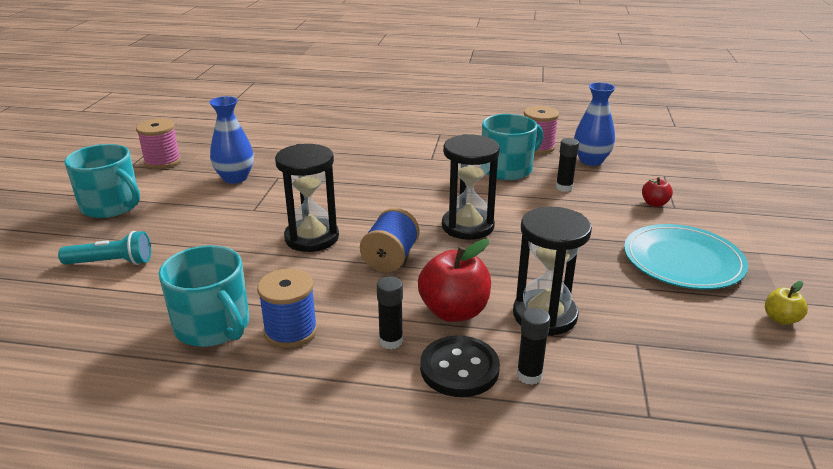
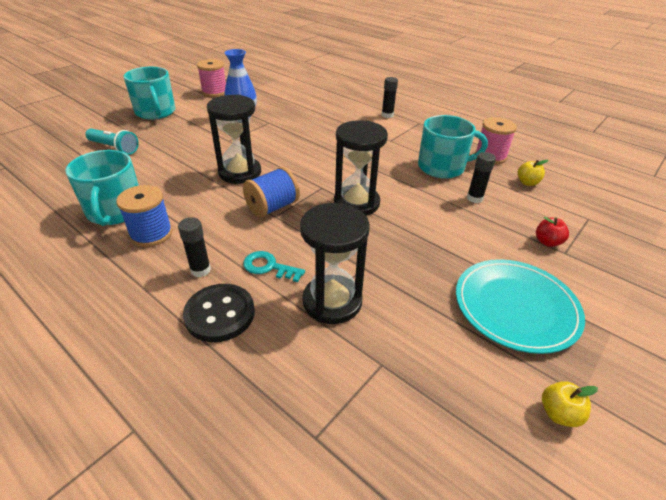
camera: 30 degrees right, 10 degrees up
red apple [418,239,491,322] -> turquoise key [243,251,305,282]
black glue stick [517,308,550,385] -> black glue stick moved to [382,77,398,118]
blue vase [574,82,616,166] -> yellow apple [517,160,548,186]

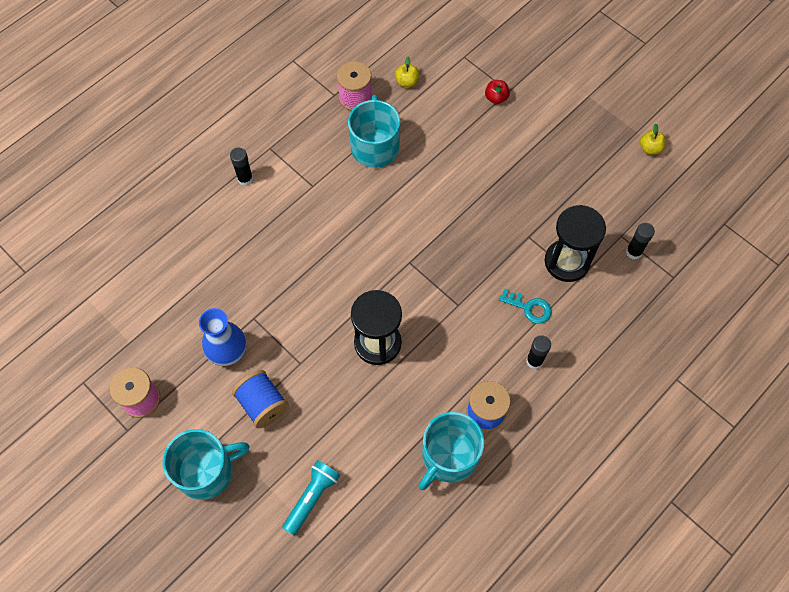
camera: 85 degrees left, 25 degrees up
turquoise mug [65,150,139,226] -> turquoise mug turned 135 degrees clockwise [418,412,484,490]
black button [183,284,255,342] -> none
blue spool [243,167,300,217] -> blue spool moved to [232,370,289,429]
turquoise key [243,251,305,282] -> turquoise key turned 90 degrees counterclockwise [499,289,552,324]
black hourglass [334,121,388,216] -> none
turquoise plate [456,259,585,354] -> none
black glue stick [467,152,496,203] -> black glue stick moved to [626,223,655,259]

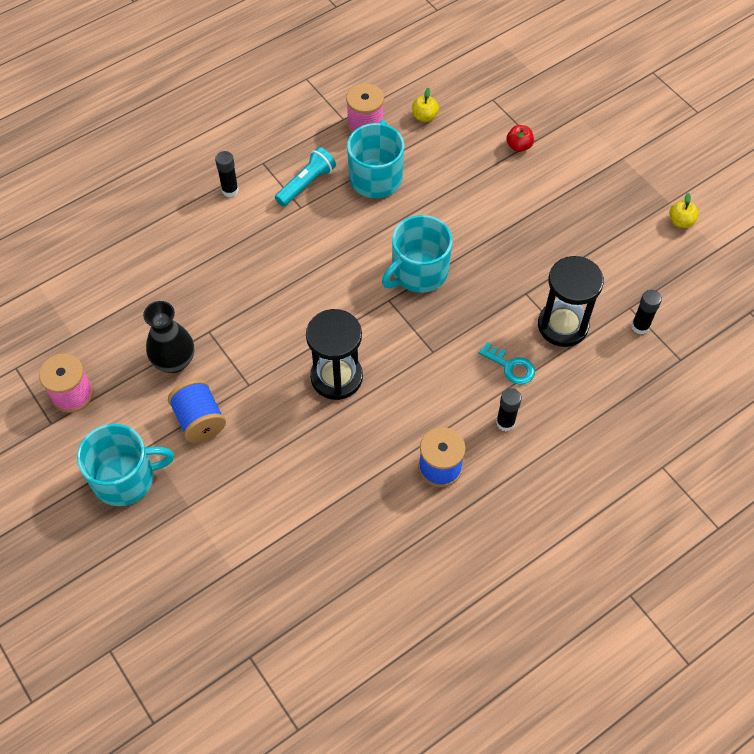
camera: 10 degrees right, 5 degrees down
blue vase [199,308,247,366] -> black vase [143,301,194,373]
turquoise flashlight [282,460,341,535] -> turquoise flashlight moved to [275,147,336,207]
turquoise mug [418,412,484,490] -> turquoise mug moved to [382,215,453,293]

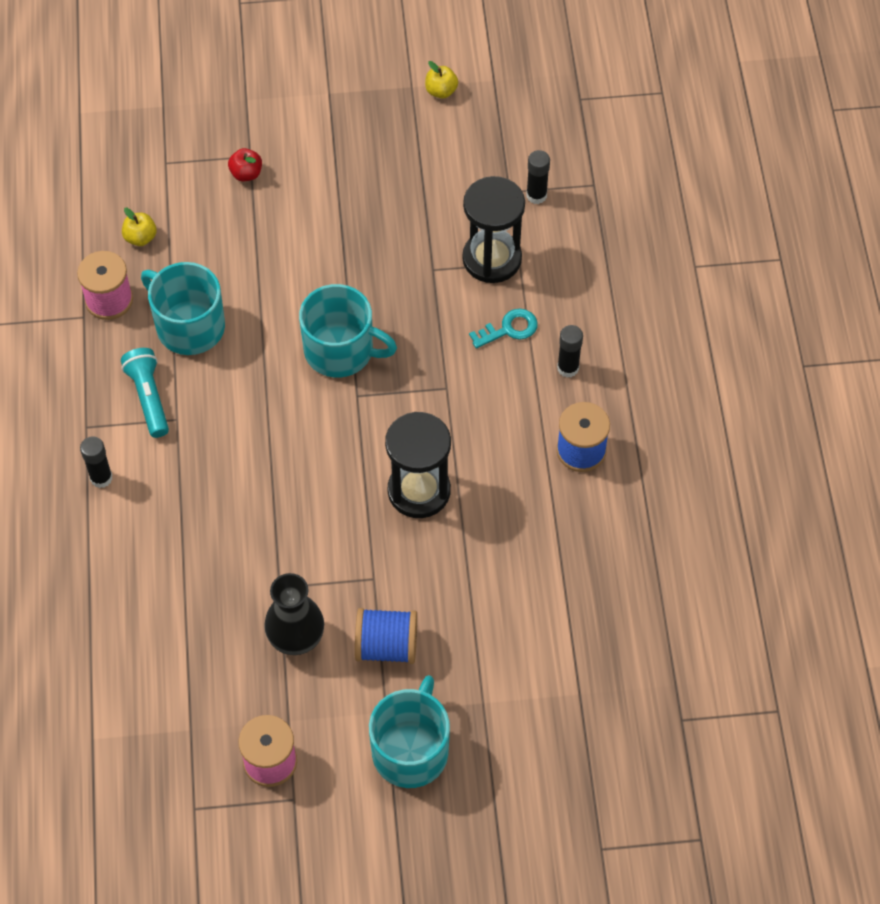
camera: 60 degrees left, 0 degrees up
turquoise mug [382,215,453,293] -> turquoise mug turned 60 degrees counterclockwise [299,284,397,378]

